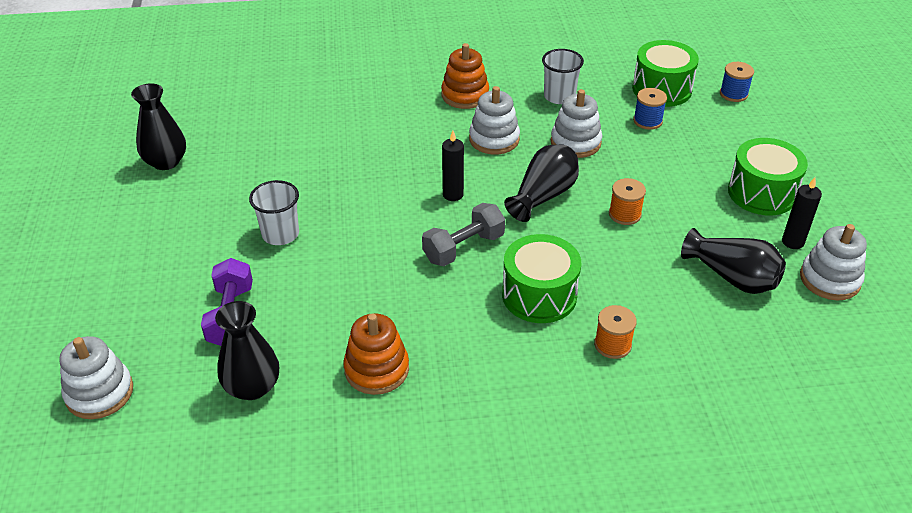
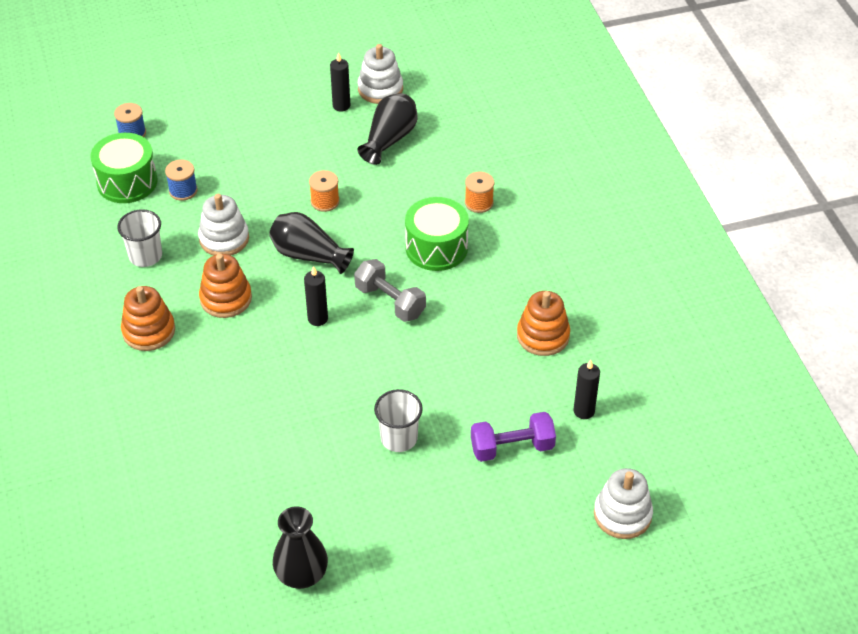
camera: 100 degrees left, 5 degrees up
black vase [215,301,279,400] -> black candle [573,360,600,419]
white stacking toy [469,86,520,155] -> orange stacking toy [199,254,252,318]
green drum [728,138,808,215] -> none

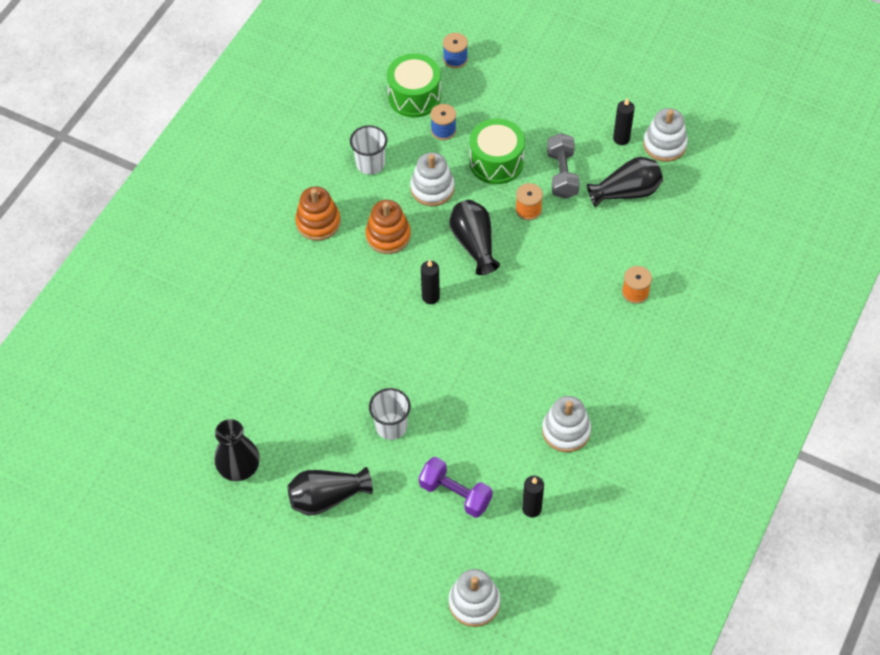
camera: 45 degrees right, 10 degrees up
grey dumbbell [354,259,426,322] -> grey dumbbell moved to [547,133,580,199]
green drum [405,197,469,271] -> green drum moved to [469,119,525,184]
orange stacking toy [517,291,570,356] -> white stacking toy [542,396,591,452]
none -> black vase [288,467,373,516]

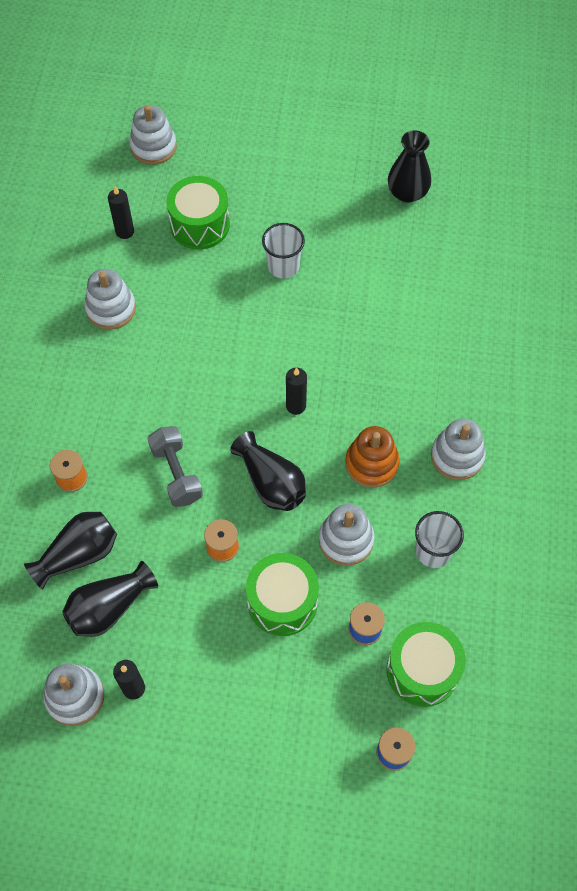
camera: 160 degrees right, 5 degrees up
black vase [288,467,373,516] -> black vase moved to [24,512,117,590]
orange stacking toy [295,186,341,241] -> white stacking toy [431,419,486,480]
purple dumbbell [419,457,492,518] -> green drum [167,176,230,250]
grey dumbbell [547,133,580,199] -> grey dumbbell moved to [147,426,203,507]

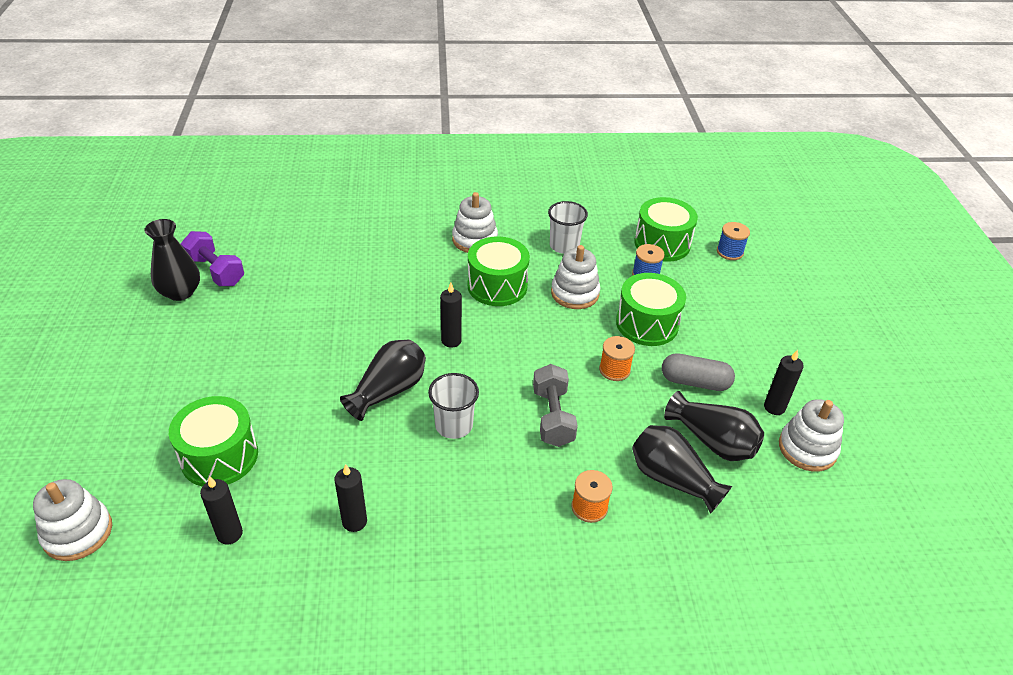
camera: 105 degrees left, 20 degrees down
white stacking toy [84,269,136,330] -> black candle [334,464,367,532]
grey dumbbell [147,426,203,507] -> grey dumbbell turned 60 degrees counterclockwise [533,364,578,447]
black vase [230,431,306,511] -> black vase moved to [340,340,426,421]
white cup [262,223,305,279] -> white cup moved to [428,373,479,439]
orange stacking toy [345,426,400,488] -> green drum [468,236,530,306]
none -> purple dumbbell [181,231,244,286]
none -> grey capsule [662,353,735,391]

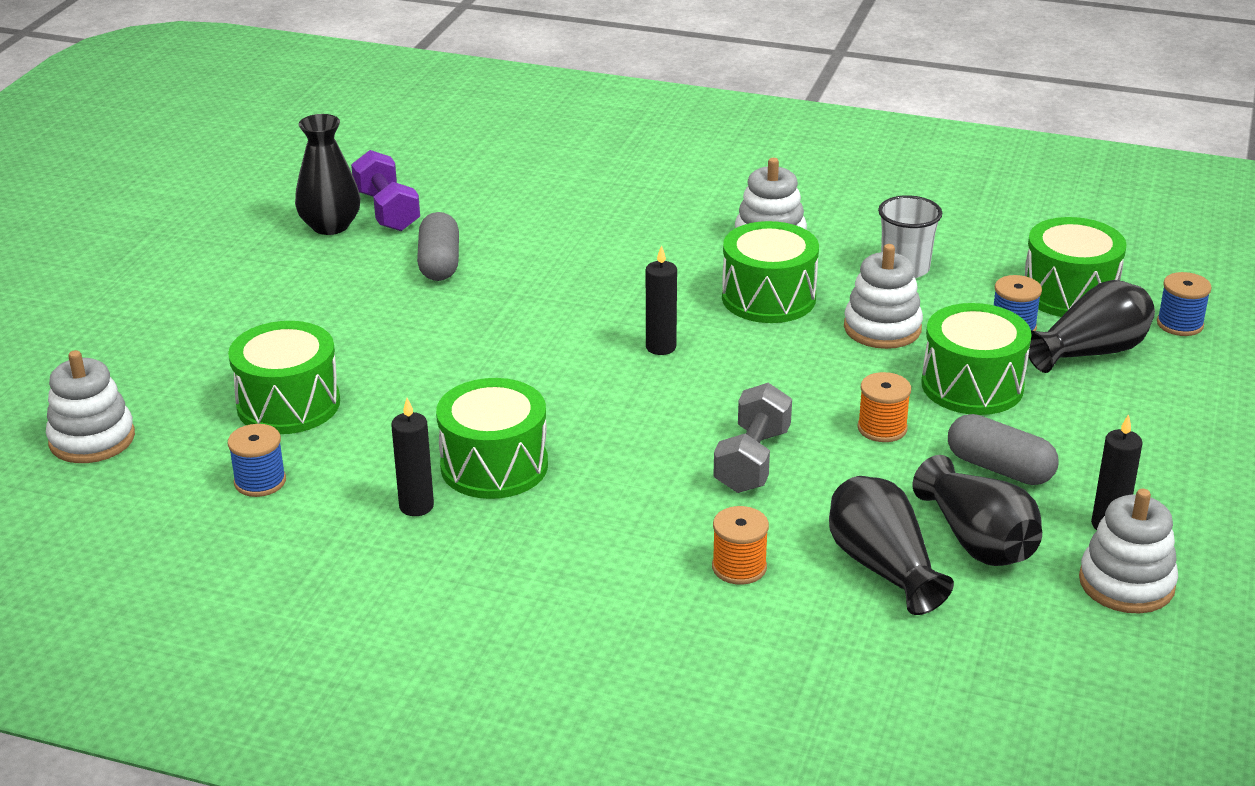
camera: 25 degrees right, 10 degrees down
black candle [200,476,243,545] -> blue spool [228,424,286,497]
black vase [340,340,426,421] -> black vase moved to [1028,280,1155,373]
white cup [428,373,479,439] -> none
none -> grey capsule [417,212,459,281]
none -> green drum [436,378,548,499]

